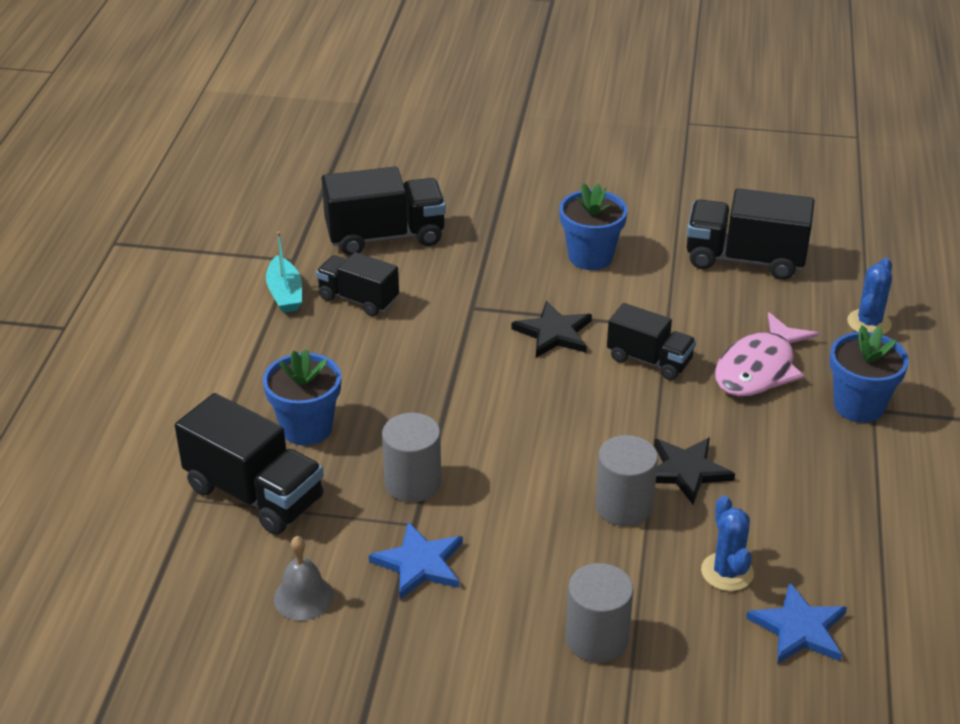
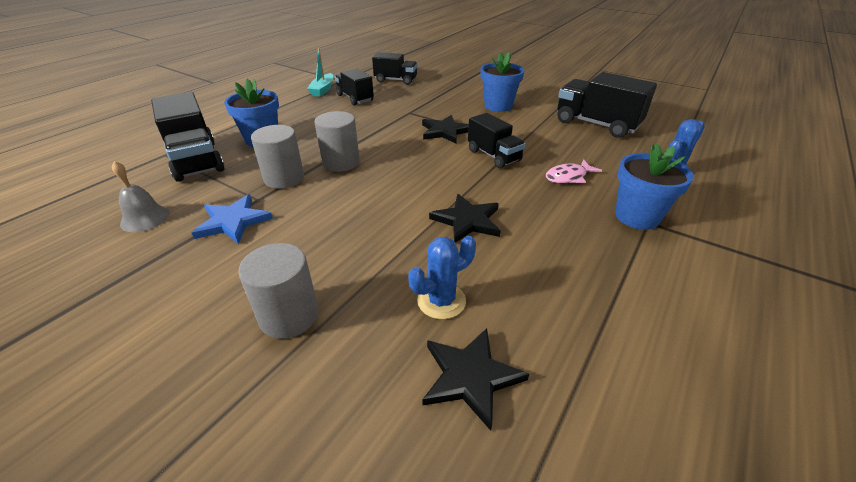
camera: 25 degrees right, 0 degrees up
black truck [322,167,446,256] -> black truck [372,52,418,85], size x0.64
grey cylinder [595,435,658,526] -> grey cylinder moved to [314,111,360,172]
blue cactus [701,496,754,591] -> blue cactus turned 45 degrees clockwise [408,236,476,319]
pink fish [715,312,819,397] -> pink fish [546,160,602,183], size x0.58
blue star [746,582,847,664] -> black star [423,328,529,431]

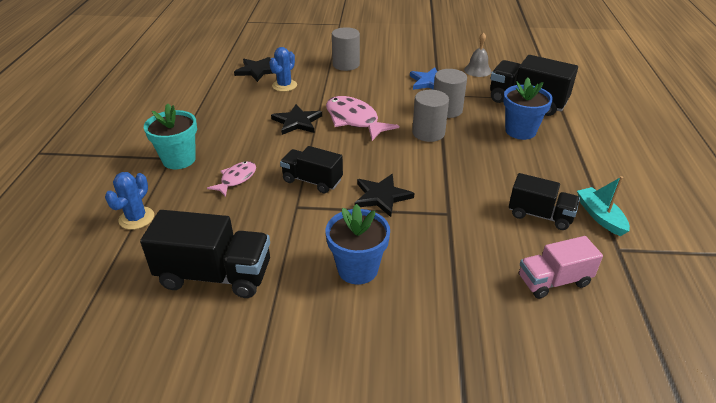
camera: 150 degrees right, 0 degrees up
black truck [372,52,418,85] -> pink truck [519,236,603,299]
blue flower pot [615,144,694,230] -> turquoise flower pot [144,103,197,169]
none -> pink fish [326,96,399,141]

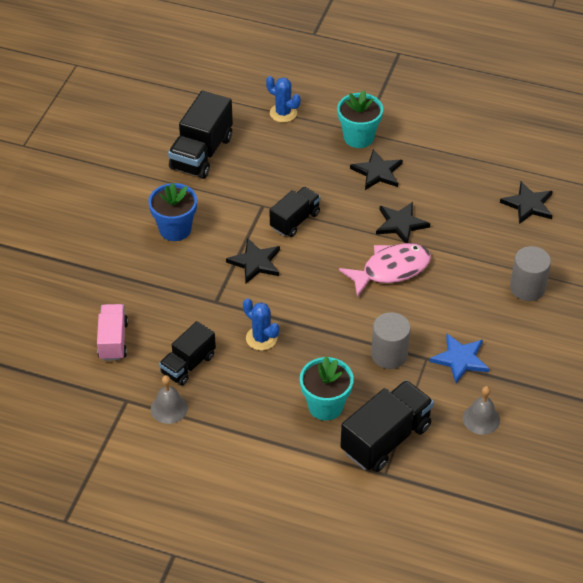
camera: 105 degrees right, 10 degrees up
pink fish [207,161,256,197] -> none
blue cactus [269,47,297,92] -> blue cactus moved to [243,298,280,351]
grey cylinder [412,90,449,142] -> none
blue flower pot [503,78,553,140] -> turquoise flower pot [300,356,354,421]
turquoise boat [577,176,630,236] -> grey bell [151,375,188,424]
none -> black star [350,149,403,190]

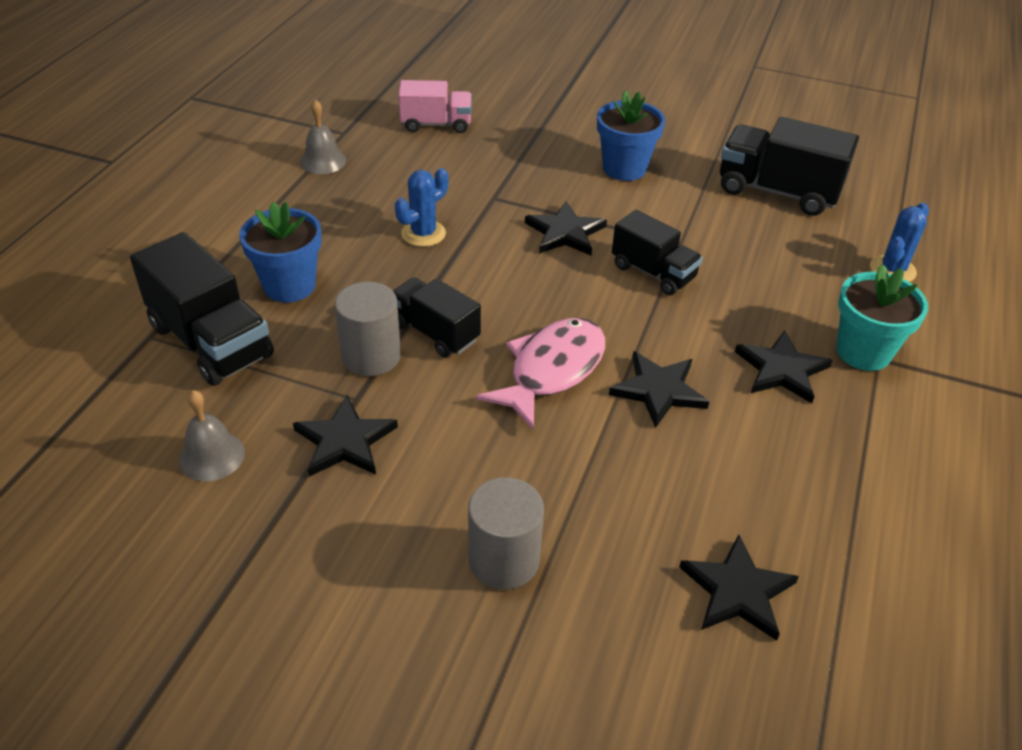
camera: 90 degrees right, 5 degrees down
black truck [159,321,216,386] -> black truck moved to [393,277,481,358]
turquoise flower pot [300,356,354,421] -> blue flower pot [239,202,322,303]
pink fish [339,243,431,297] -> pink fish turned 120 degrees counterclockwise [476,318,605,430]
blue star [430,334,489,383] -> black star [293,395,398,477]

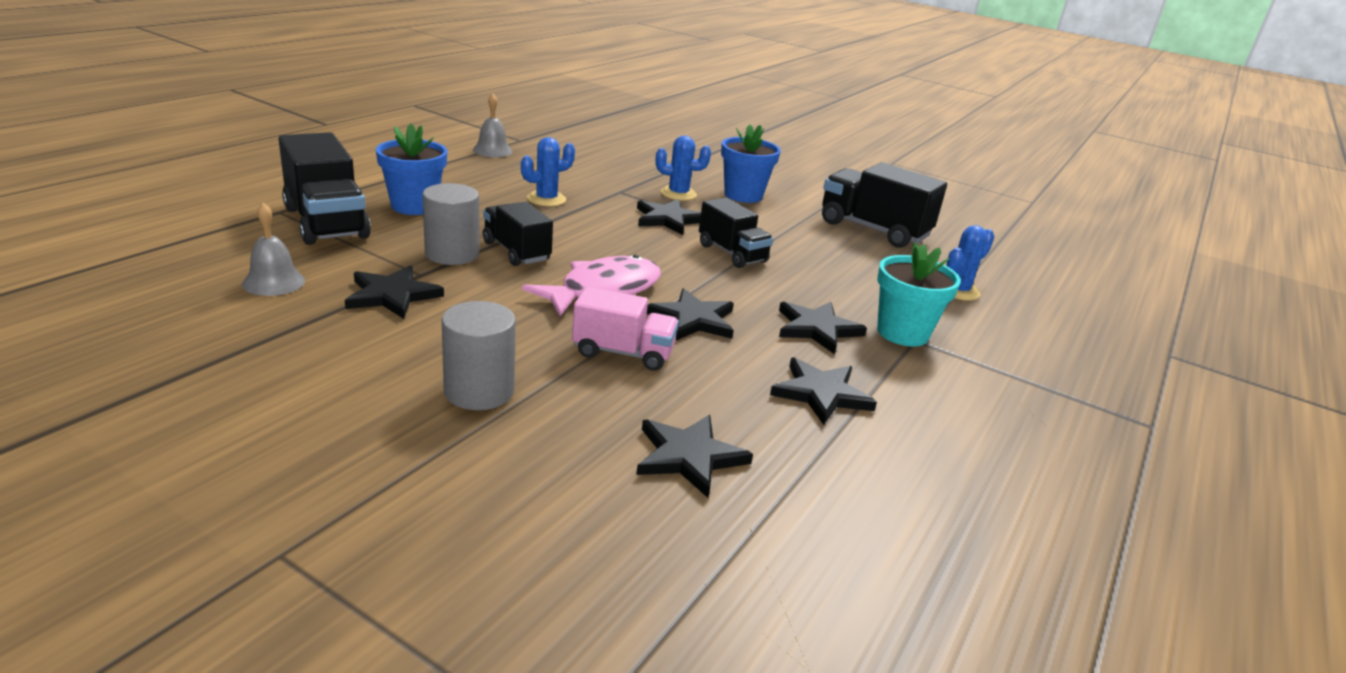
camera: 10 degrees right, 15 degrees down
pink truck [398,80,472,133] -> pink truck moved to [572,286,679,371]
none -> blue cactus [656,136,711,201]
none -> black star [770,357,877,425]

